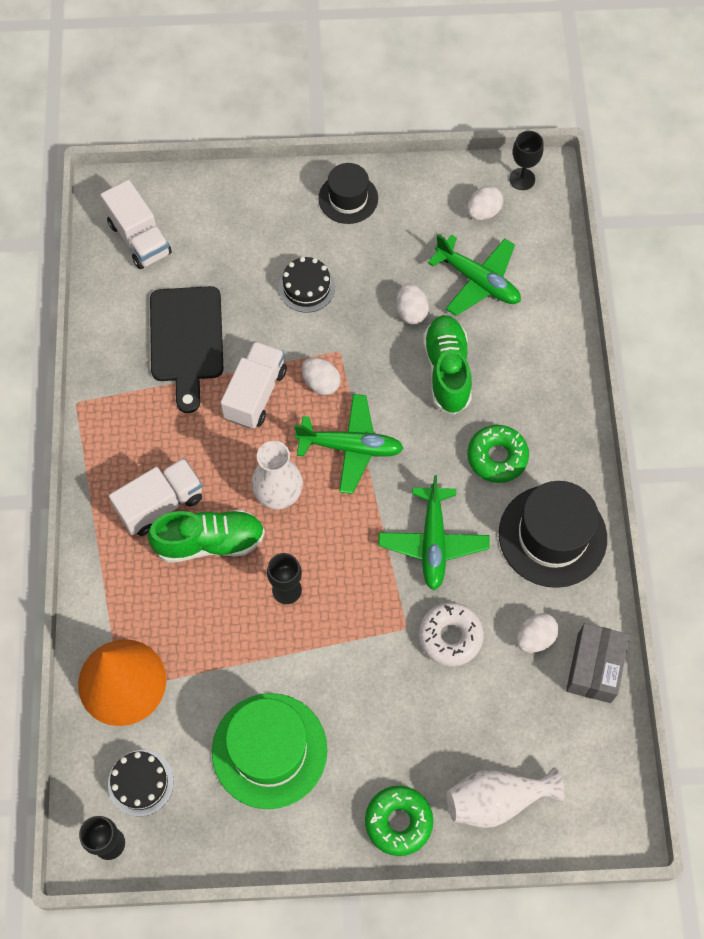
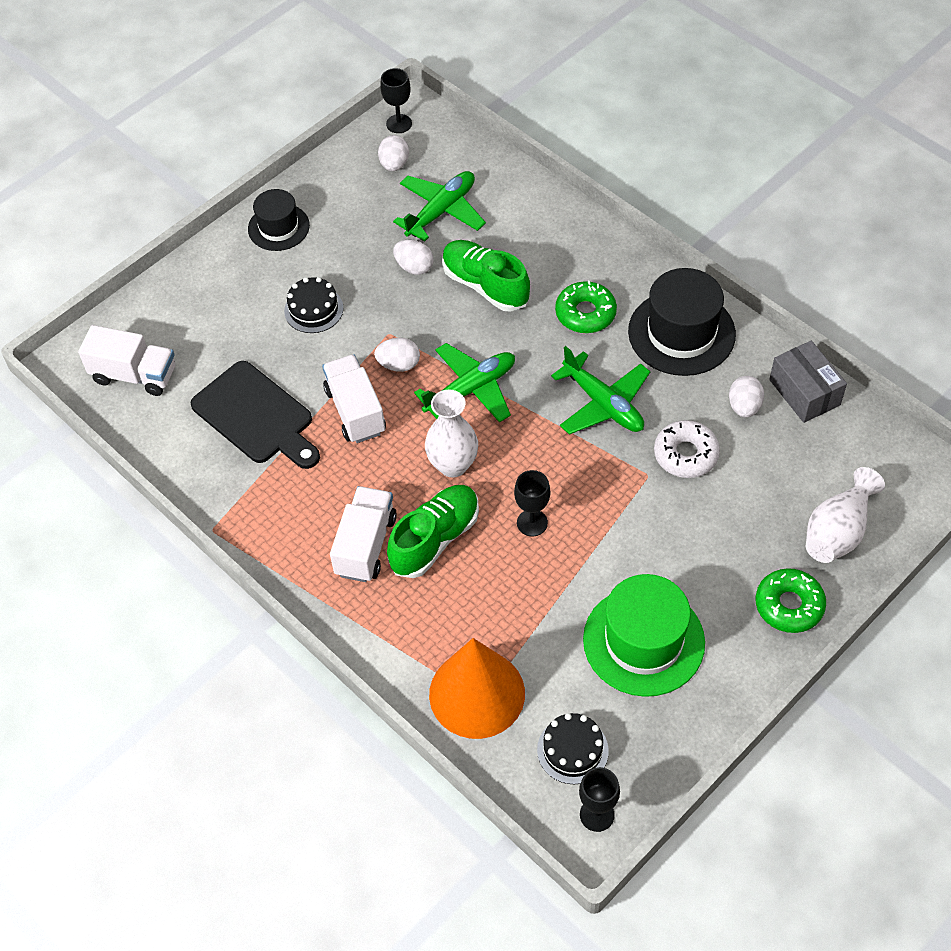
camera: 40 degrees left, 10 degrees down
green plane [428,234,521,316] -> green plane turned 45 degrees counterclockwise [393,171,486,242]

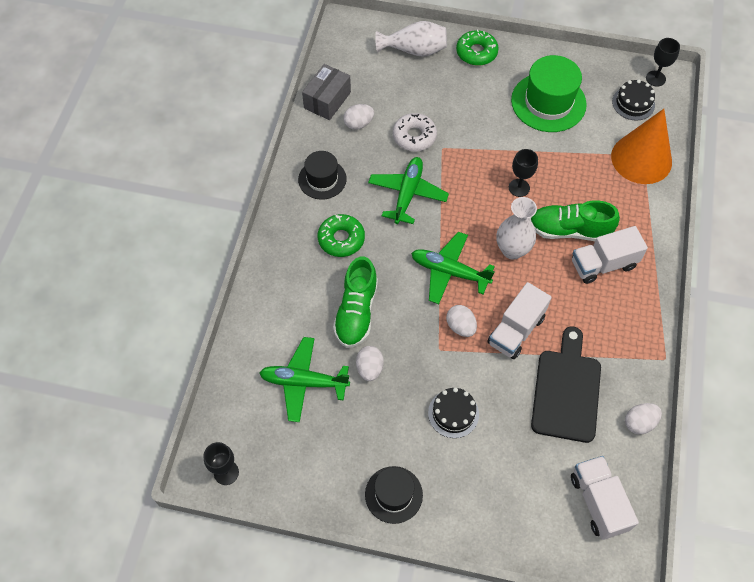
camera: 125 degrees left, 5 degrees up
white egg [378,135,409,171] -> white egg moved to [625,403,662,434]
black hat [628,268,736,376] -> black hat [298,151,347,200], size x0.61

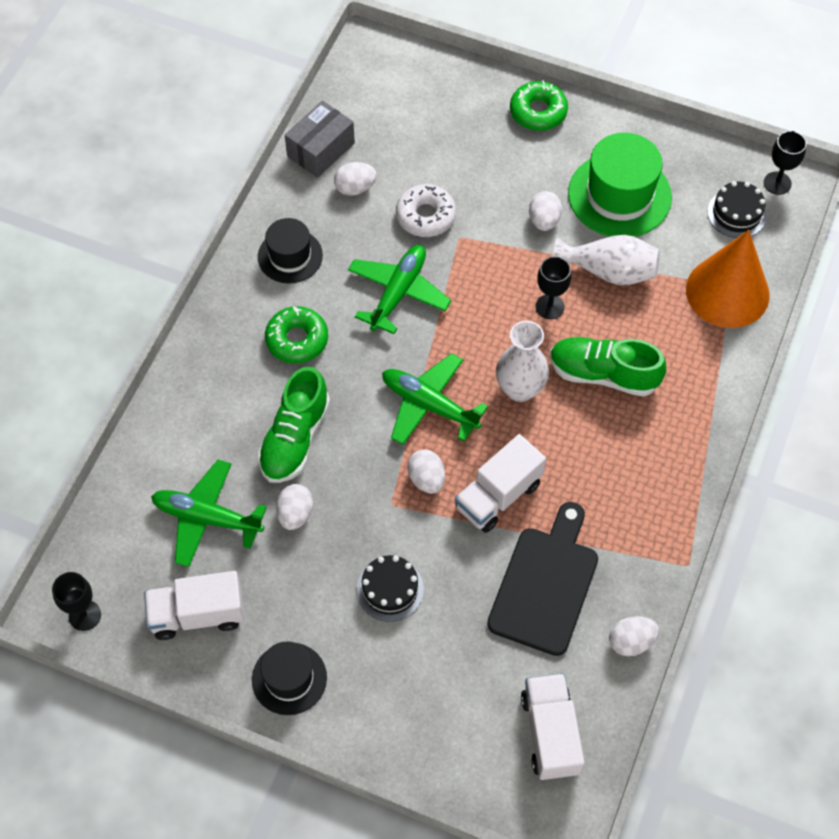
camera: 10 degrees right, 0 degrees up
white vase [375,21,447,57] -> white vase moved to [553,235,660,285]
white truck [572,226,648,284] -> white truck moved to [144,571,244,640]
none -> white egg [529,191,562,231]

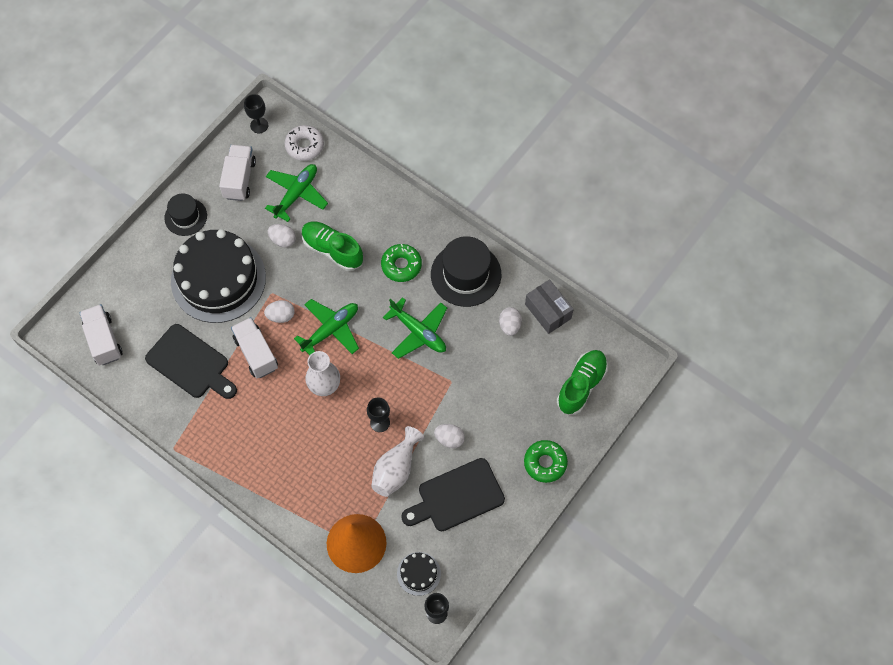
camera: 105 degrees right, 5 degrees up
black hat [258,218,323,284] -> black hat [431,236,501,307], size x1.63
black cake [357,555,424,622] -> black cake [171,229,266,323], size x2.37
white donut [396,184,456,237] -> white donut moved to [285,125,324,161]
white truck [521,673,585,780] -> white truck turned 120 degrees counterclockwise [79,304,123,365]
green shoe [550,337,666,397] -> green shoe moved to [557,350,608,415]
green hat [568,133,672,237] -> black cutting board [401,458,505,531]
white egg [609,616,659,656] -> none

